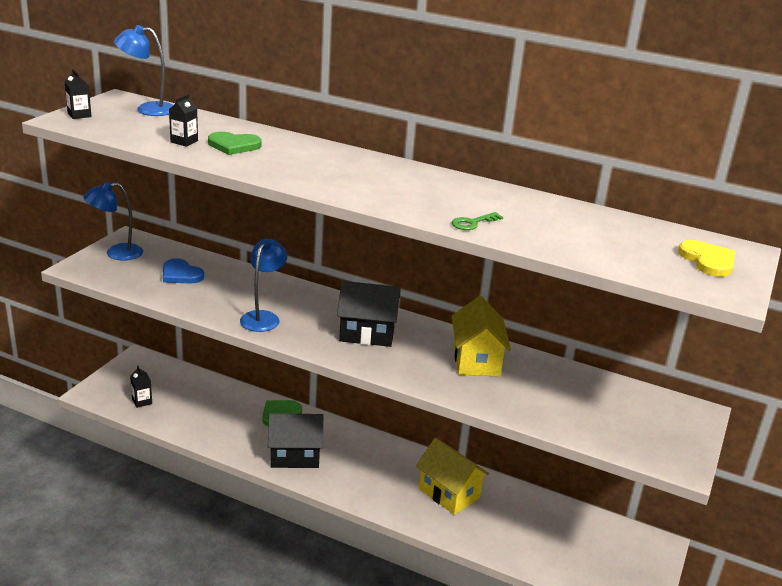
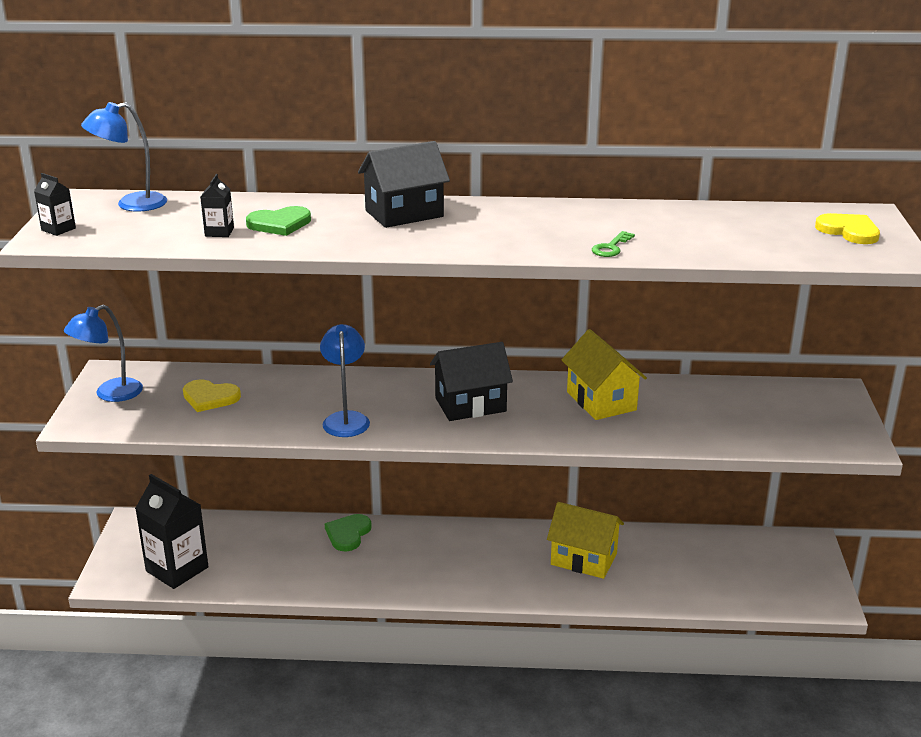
camera: 20 degrees left, 0 degrees up
black carton [130,366,152,408] -> black carton [135,474,209,589], size x2.16
blue heart [163,258,204,284] -> yellow heart [183,380,241,412]
black house [268,413,323,468] -> black house moved to [358,141,450,228]

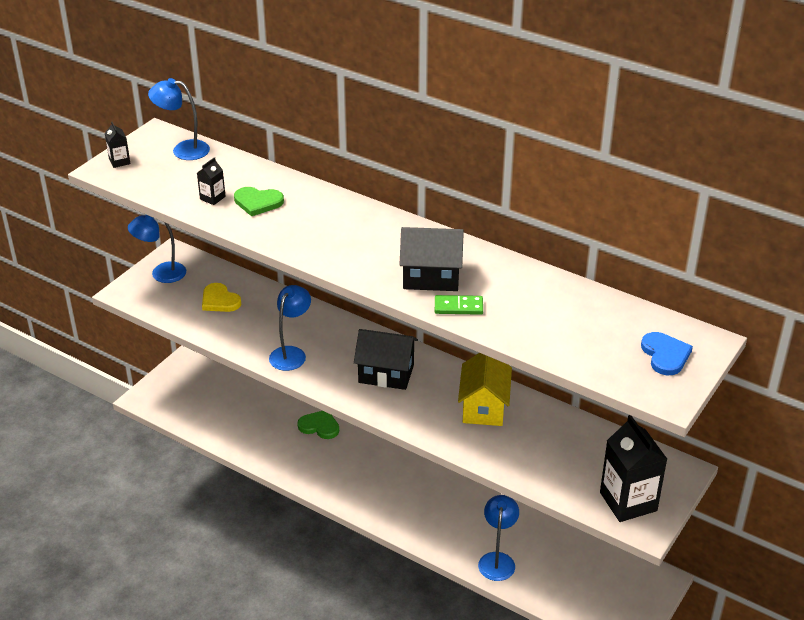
camera: 30 degrees right, 10 degrees up
black carton [135,474,209,589] -> black carton moved to [600,415,667,522]
green heart [325,514,372,552] -> green heart turned 60 degrees clockwise [297,411,339,439]
black house [358,141,450,228] -> black house moved to [400,227,464,291]
yellow house [547,502,624,579] -> none
green key [592,231,635,257] -> green domino [435,295,483,315]
yellow heart [815,213,880,244] -> blue heart [641,332,693,375]
none -> blue lamp [478,495,519,581]

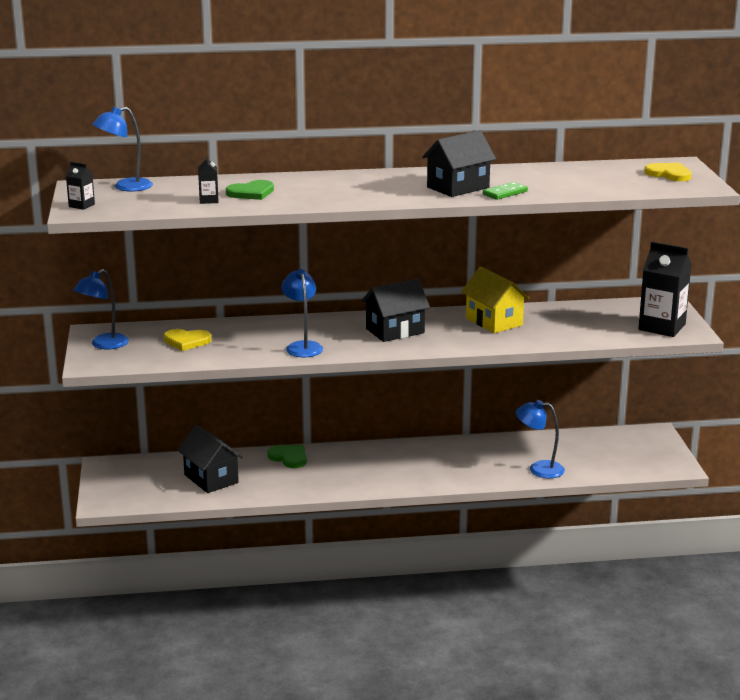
camera: 40 degrees left, 15 degrees down
green heart [297,411,339,439] -> green heart turned 60 degrees clockwise [267,445,307,468]
blue lamp [478,495,519,581] -> blue lamp turned 45 degrees counterclockwise [516,400,565,478]
blue heart [641,332,693,375] -> yellow heart [645,163,692,181]
none -> black house [177,425,243,493]

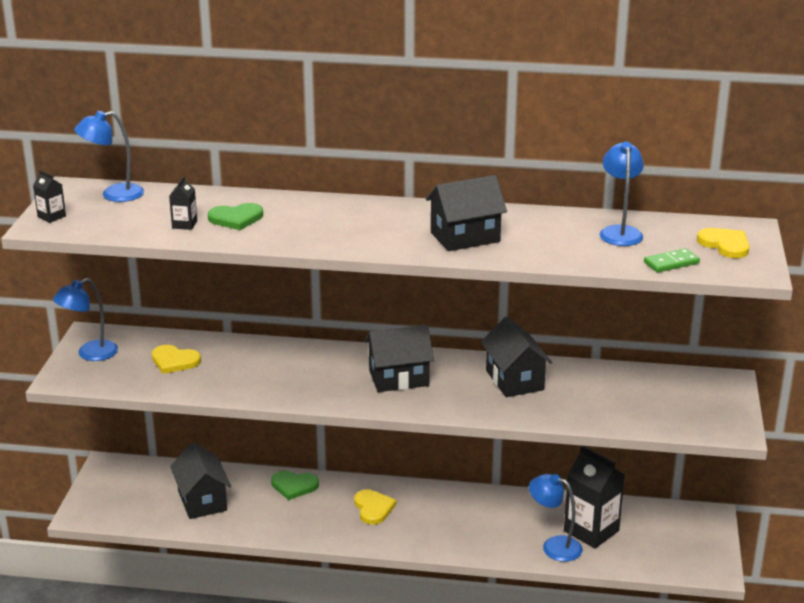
camera: 15 degrees right, 5 degrees up
green heart [267,445,307,468] -> green heart turned 135 degrees clockwise [271,470,319,500]
blue lamp [281,269,323,357] -> blue lamp moved to [600,142,644,246]
yellow house [461,267,530,333] -> black house [481,316,552,397]
green domino [483,182,528,200] -> green domino moved to [644,248,700,273]
black carton [638,242,692,337] -> black carton moved to [564,446,625,548]
none -> yellow heart [354,489,396,524]

